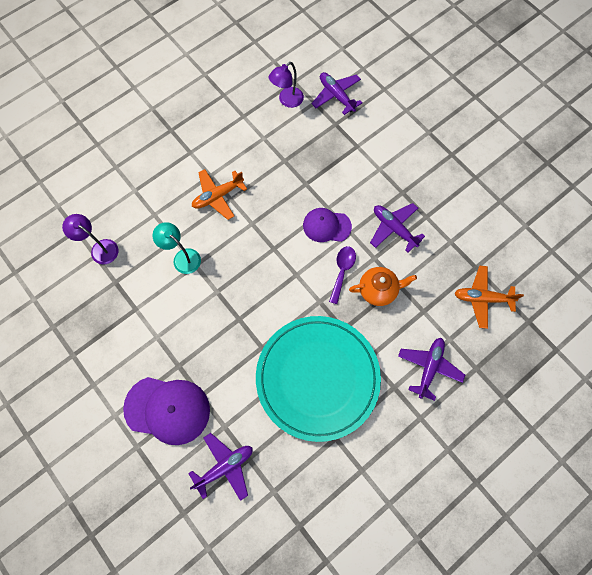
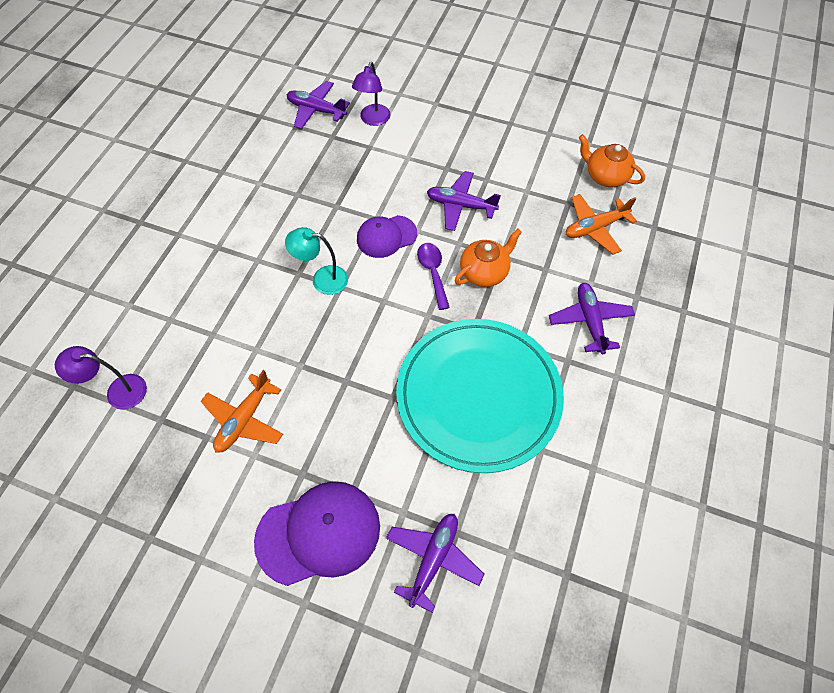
camera: 30 degrees left, 10 degrees down
turquoise lamp [152,222,201,274] -> turquoise lamp moved to [285,227,348,295]
orange plane [192,169,247,220] -> orange plane moved to [200,370,283,453]
purple lamp [269,62,304,108] -> purple lamp moved to [352,62,391,126]
none -> orange teapot [579,134,645,187]

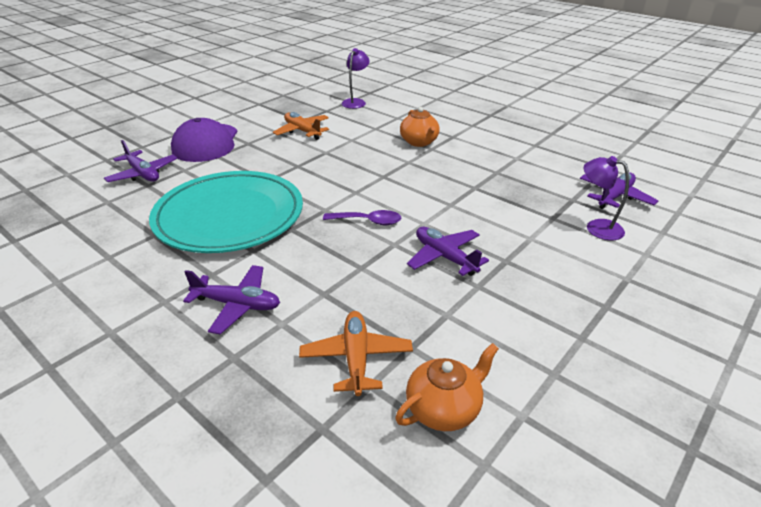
camera: 110 degrees right, 25 degrees down
turquoise lamp [285,227,348,295] -> none
purple cap [357,215,417,258] -> none
purple plane [427,171,501,231] -> purple plane turned 75 degrees counterclockwise [407,227,489,276]
orange teapot [455,229,522,287] -> orange teapot moved to [400,107,440,147]

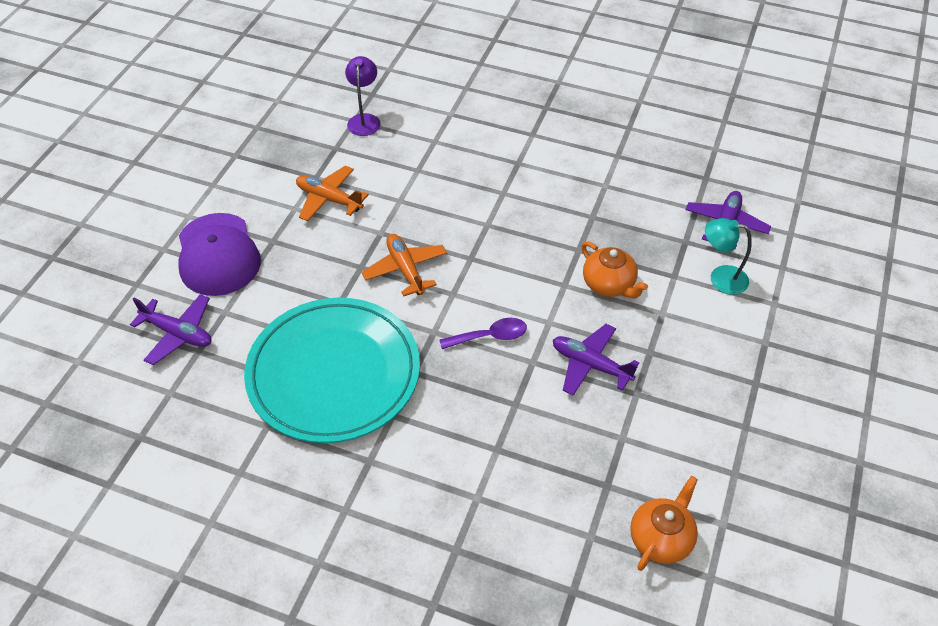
camera: 20 degrees left, 15 degrees up
purple plane [183,265,280,335] -> none
orange plane [299,311,413,396] -> orange plane moved to [361,234,447,297]
orange teapot [400,107,440,147] -> orange teapot moved to [581,241,648,298]
purple lamp [583,156,629,240] -> turquoise lamp [705,218,752,295]

